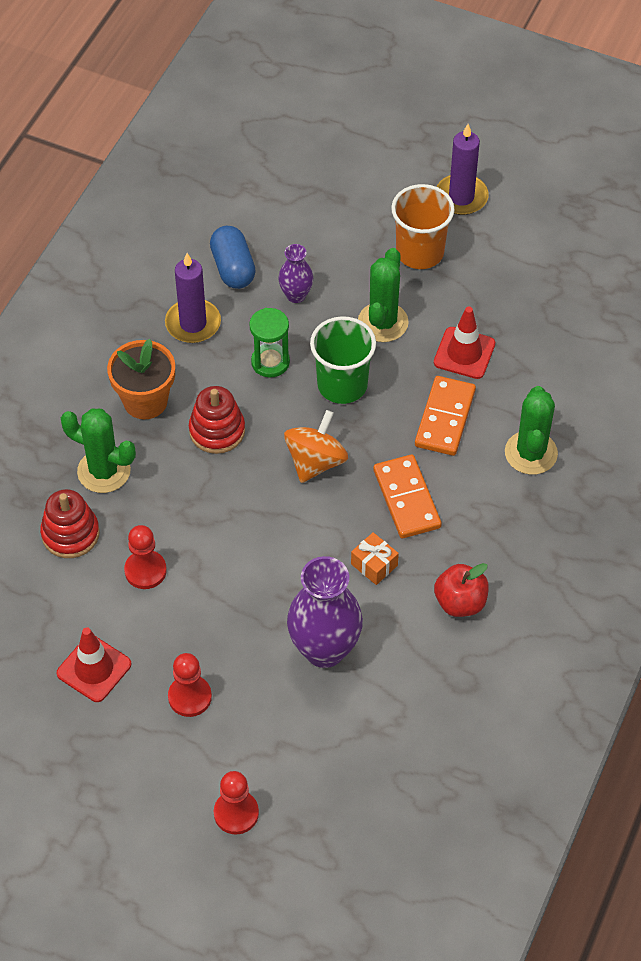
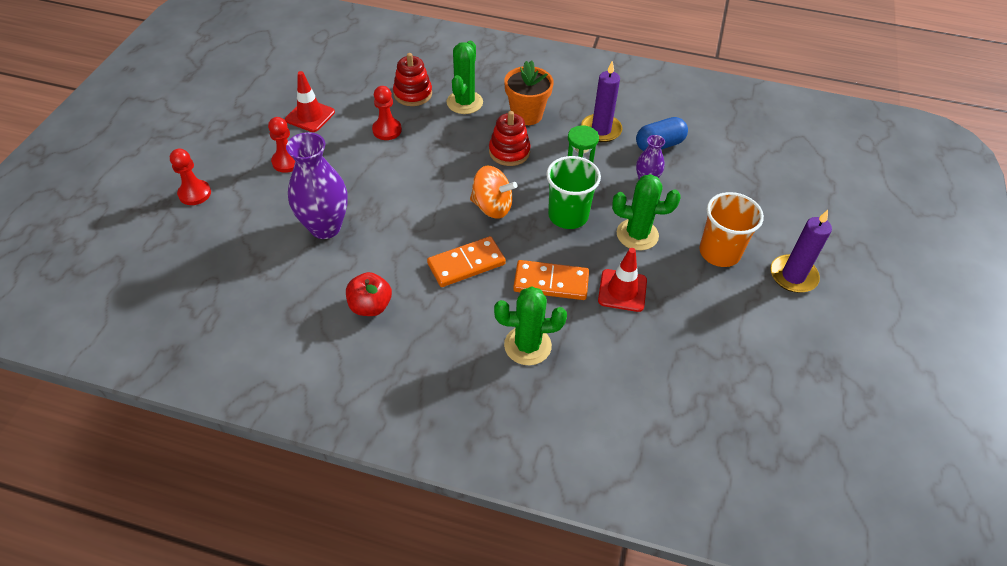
camera: 80 degrees right, 5 degrees down
orange gift [351,532,399,585] -> none

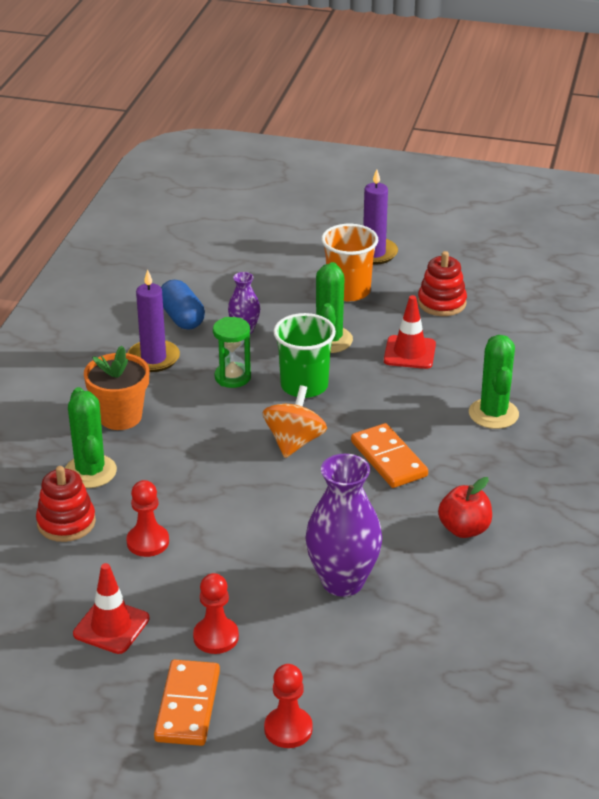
camera: 90 degrees left, 15 degrees down
green cactus [447,41,483,114] -> green cactus turned 60 degrees clockwise [65,387,117,488]
red stacking toy [489,111,531,166] -> red stacking toy moved to [418,251,467,316]
orange domino [513,260,589,300] -> orange domino moved to [154,660,220,746]

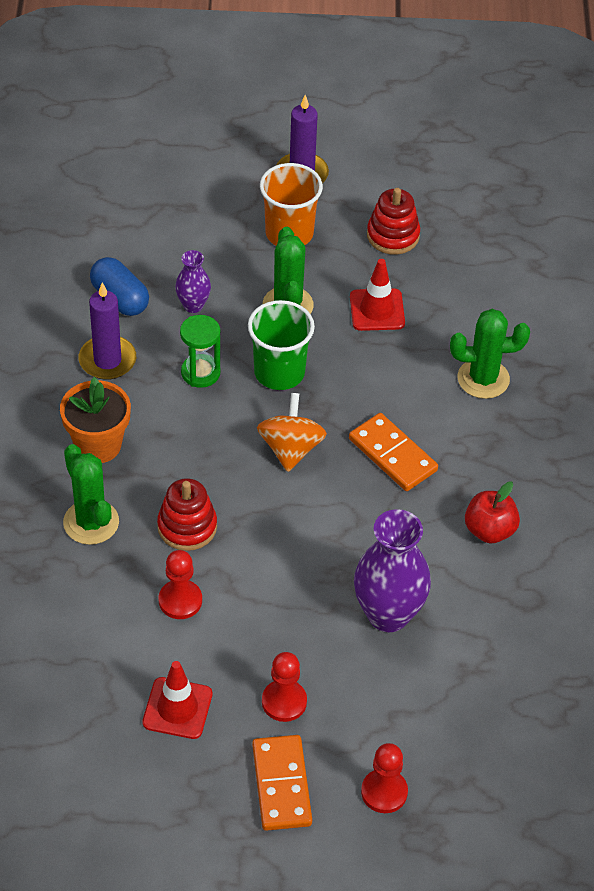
camera: 15 degrees left, 15 degrees up
red stacking toy [36,466,96,542] -> red stacking toy moved to [157,478,217,551]
green cactus [469,335,519,429] -> green cactus turned 75 degrees counterclockwise [450,309,530,399]

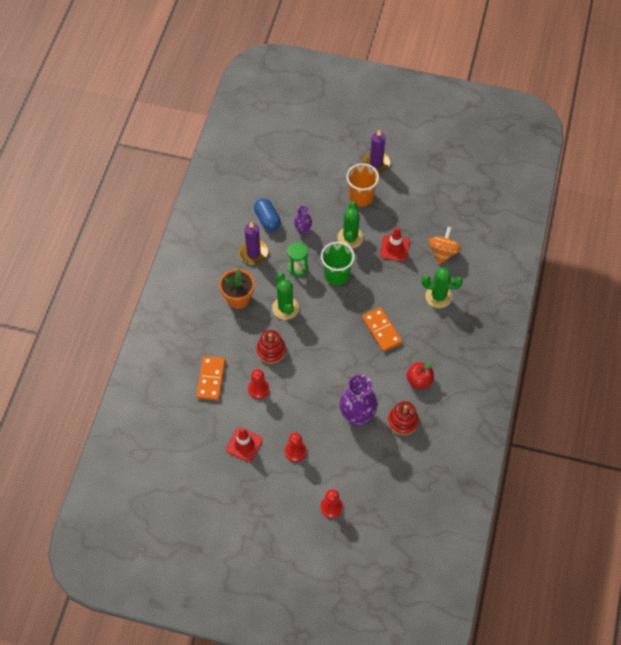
camera: 15 degrees right, 10 degrees up
green cactus [63,444,119,545] -> green cactus moved to [272,273,299,320]
orange domino [252,735,312,831] -> orange domino moved to [196,356,225,400]
orange spinning top [257,393,327,472] -> orange spinning top moved to [428,227,461,264]
red stacking toy [367,188,420,255] -> red stacking toy moved to [388,401,419,435]

